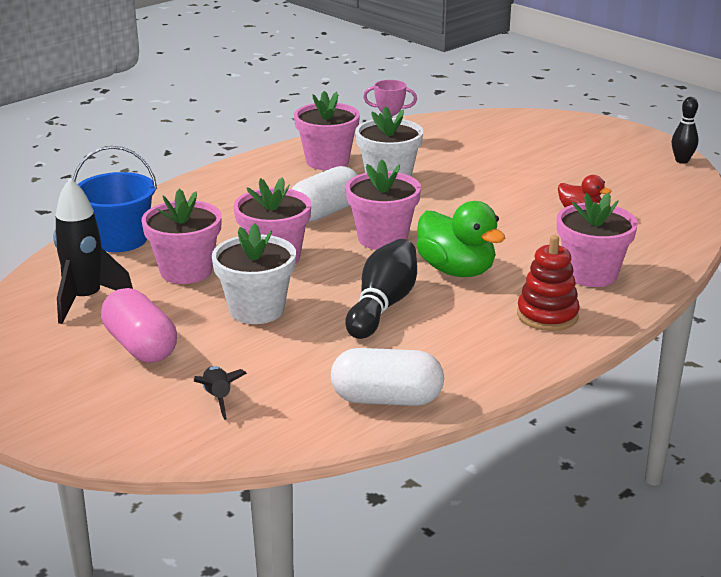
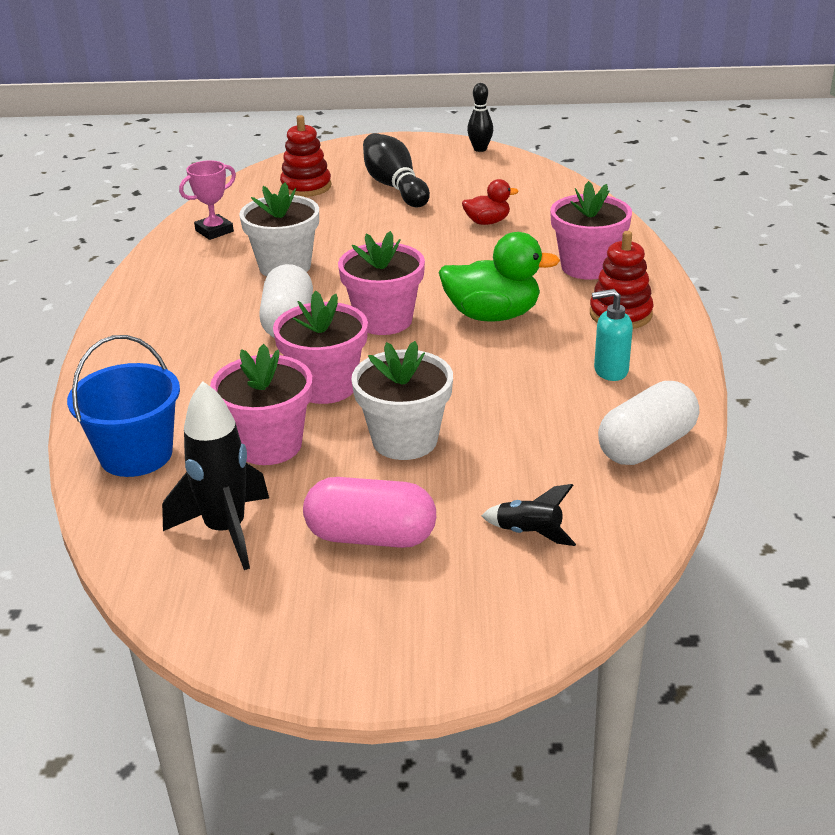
camera: 45 degrees left, 5 degrees up
pink flower pot [294,91,360,170] -> none
black bowling pin [345,239,417,339] -> black bowling pin moved to [363,133,430,207]
none -> red stacking toy [280,115,331,197]
none -> turquoise soap dispenser [592,289,633,381]

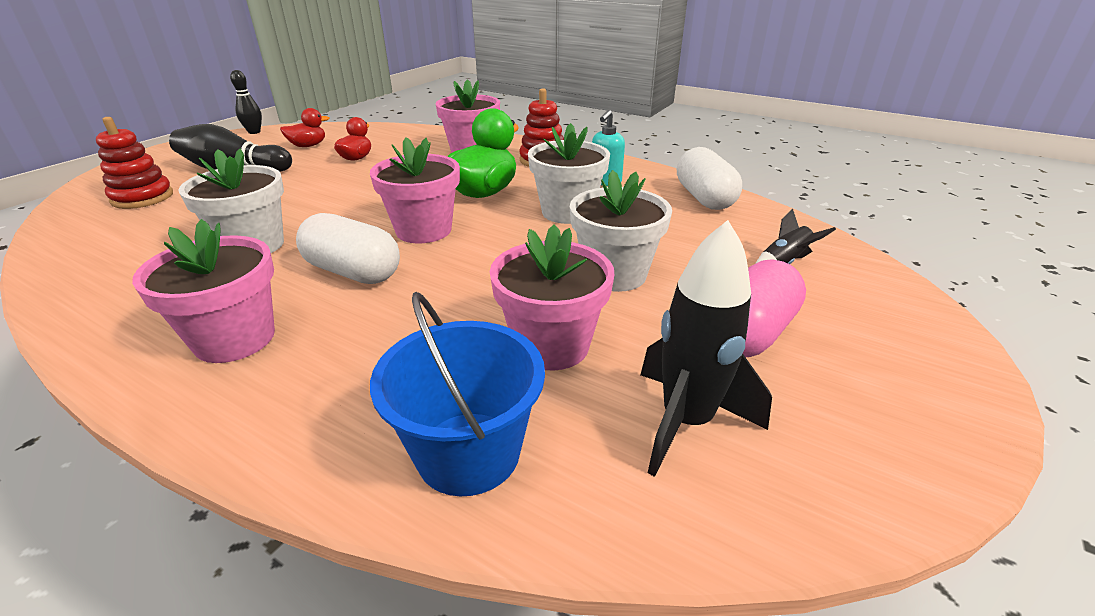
camera: 60 degrees left, 0 degrees up
pink trophy [179,160,236,240] -> none
pink flower pot [273,291,368,404] -> pink flower pot moved to [132,219,275,363]
none -> red duck [280,108,329,147]
none -> white flower pot [528,123,610,224]

